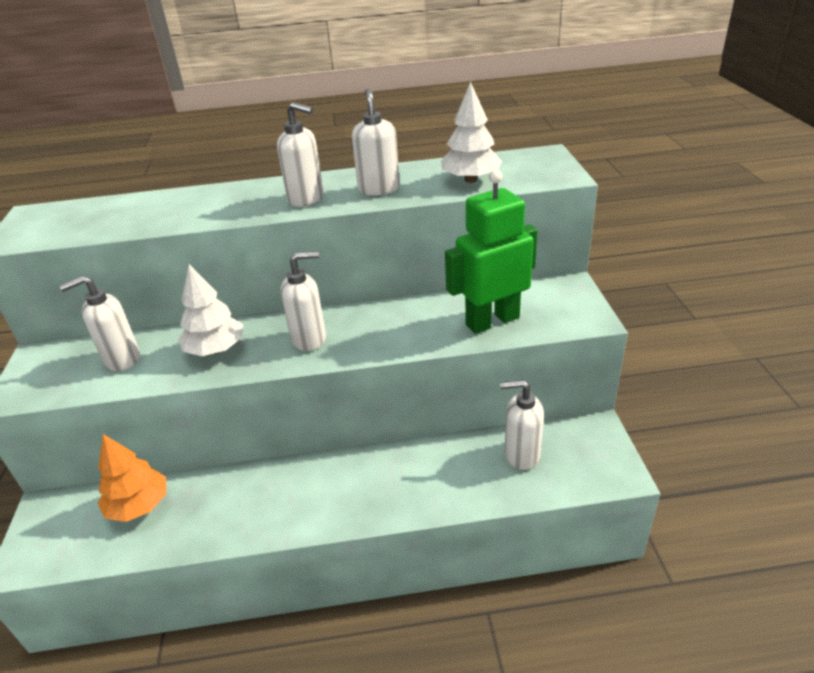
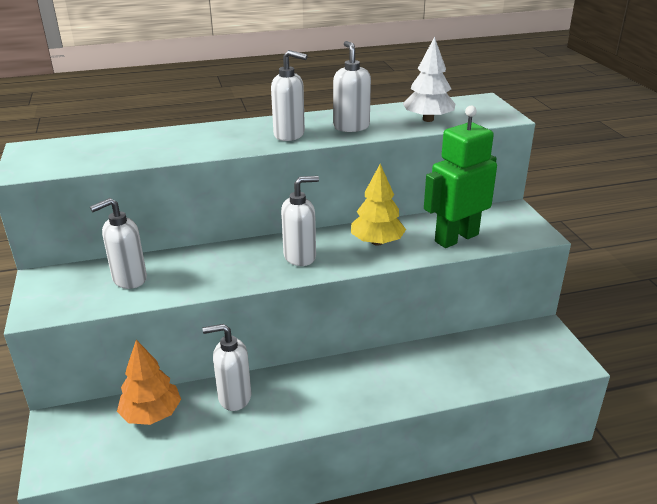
camera: 10 degrees left, 5 degrees down
white tree [178,264,243,356] -> none
white soap dispenser [500,380,544,470] -> white soap dispenser moved to [203,324,251,411]
none -> yellow tree [351,164,406,246]

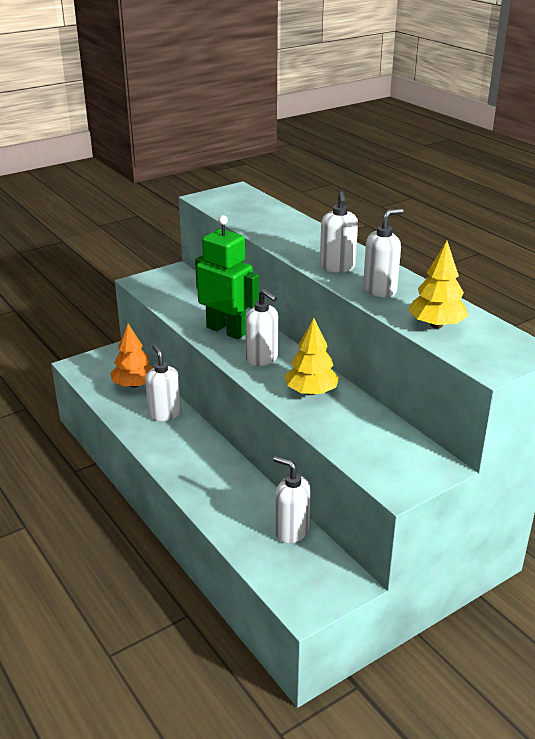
camera: 70 degrees right, 0 degrees up
white soap dispenser [90,198,147,289] -> white soap dispenser moved to [273,456,311,543]
white tree [403,37,455,122] -> yellow tree [408,241,468,328]
green robot [424,106,497,248] -> green robot moved to [195,215,259,339]

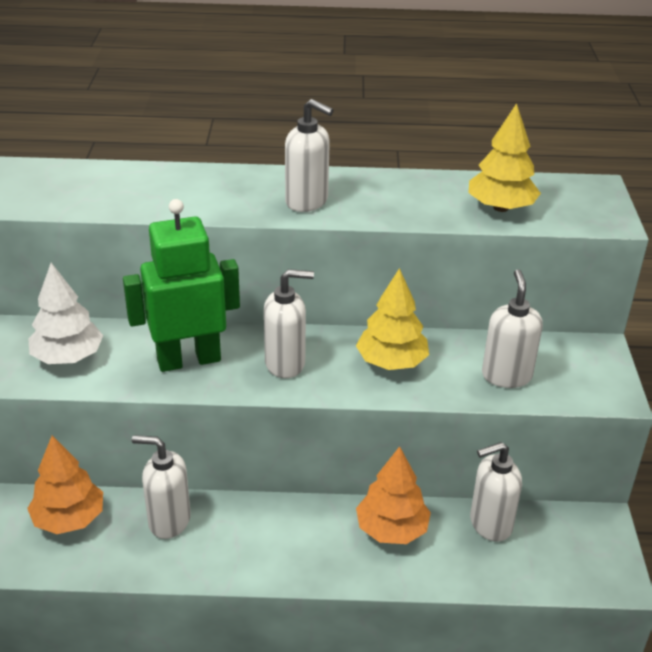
camera: 55 degrees left, 5 degrees up
white soap dispenser [363,208,403,298] -> white soap dispenser moved to [482,269,543,388]
none -> white tree [28,263,103,364]
none -> orange tree [356,446,431,544]

